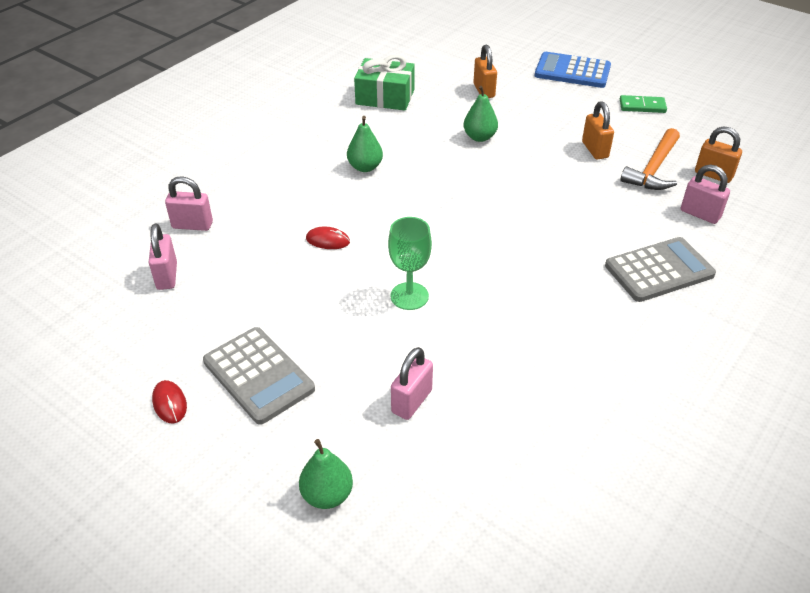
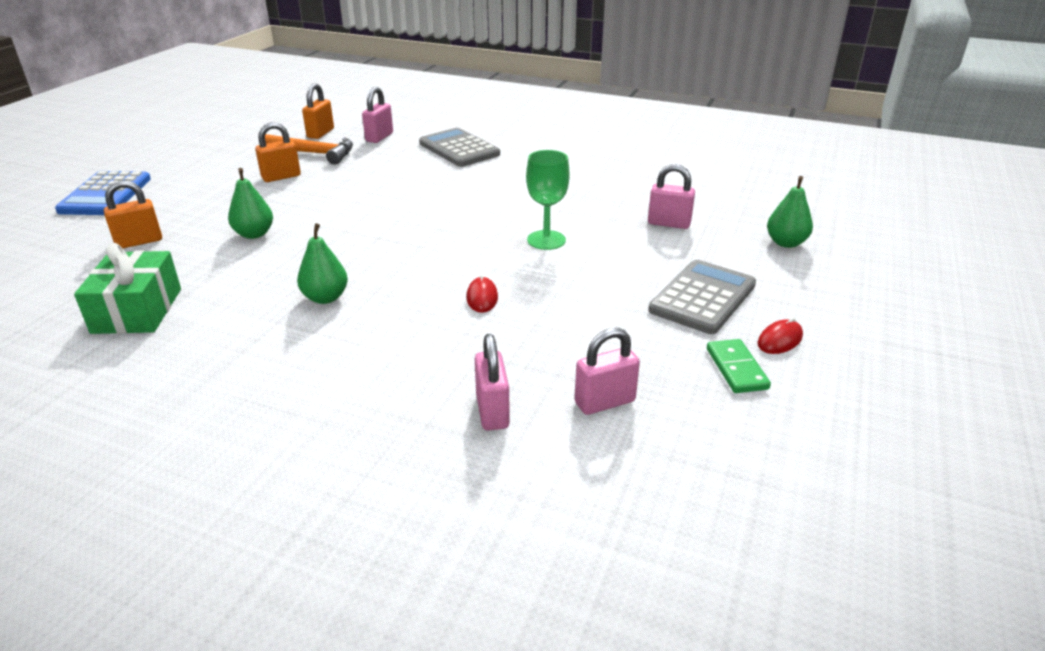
camera: 105 degrees left, 10 degrees down
green domino [620,95,667,113] -> green domino moved to [707,339,771,393]

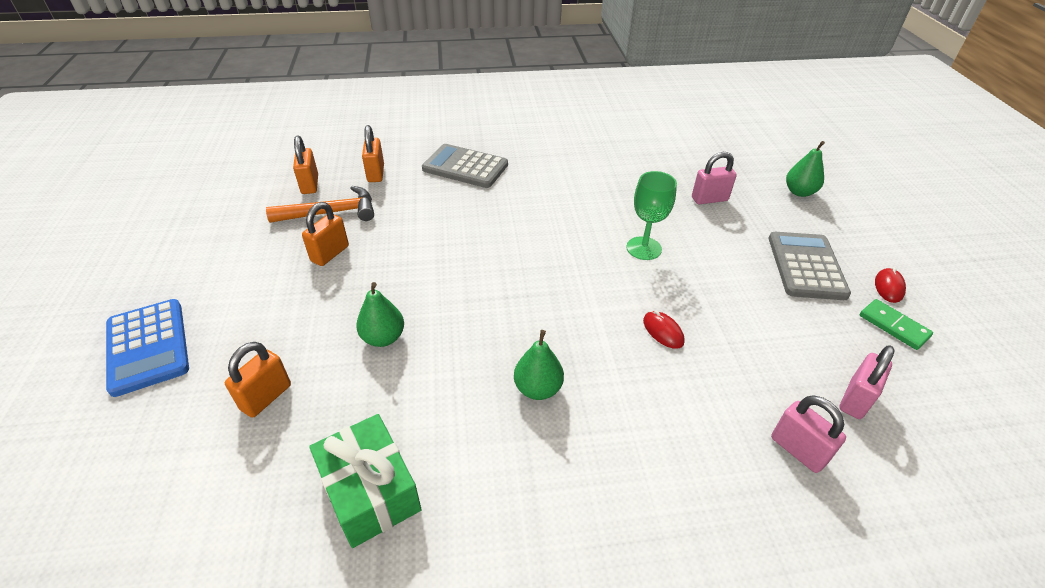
camera: 30 degrees left, 10 degrees up
pink padlock [362,87,393,143] -> orange padlock [362,125,384,182]

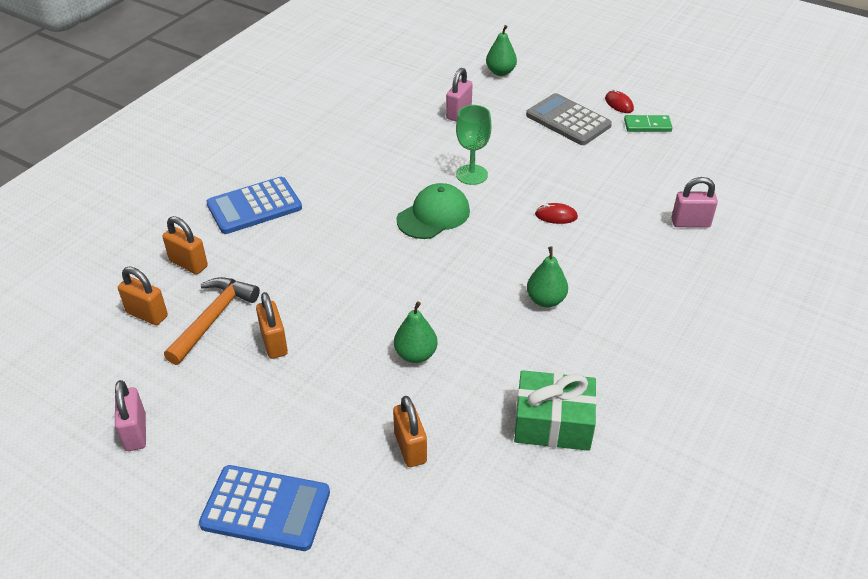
camera: 50 degrees left, 0 degrees up
grey calculator [422,144,508,188] -> blue calculator [206,177,302,234]
pink padlock [839,345,895,419] -> pink padlock moved to [115,380,146,451]
none -> green cap [397,183,470,239]

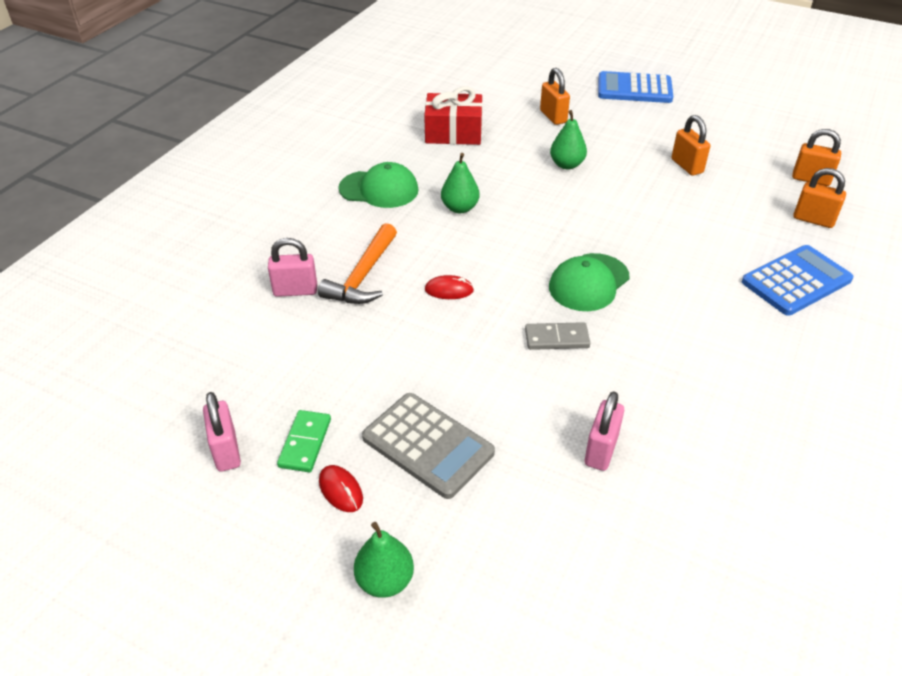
camera: 175 degrees right, 0 degrees up
pink padlock [115,380,146,451] -> pink padlock moved to [203,392,241,472]
orange hammer [164,277,260,365] -> orange hammer moved to [318,223,397,304]
green goblet [456,105,491,185] -> grey domino [525,322,590,350]
green pear [486,25,517,76] -> green pear moved to [354,522,414,598]
green gift [514,370,597,451] -> red gift [424,86,483,145]
green domino [624,115,673,132] -> green domino turned 75 degrees counterclockwise [277,410,331,472]
none -> green cap [338,162,418,208]

